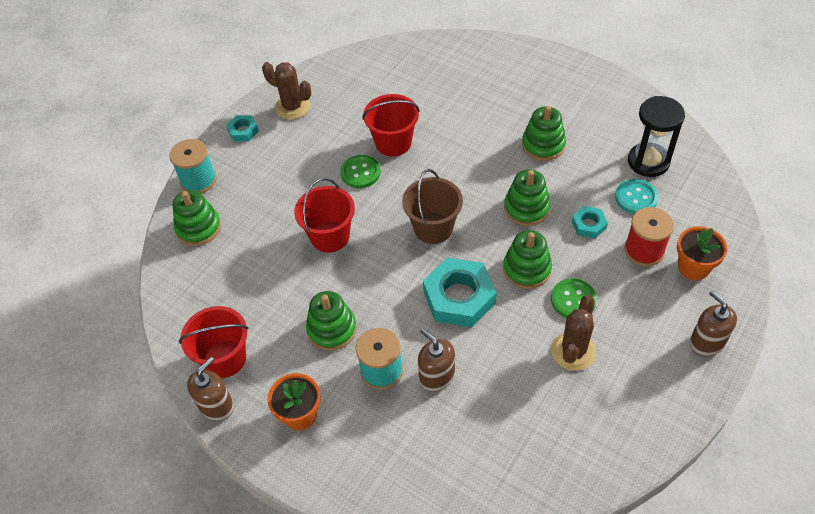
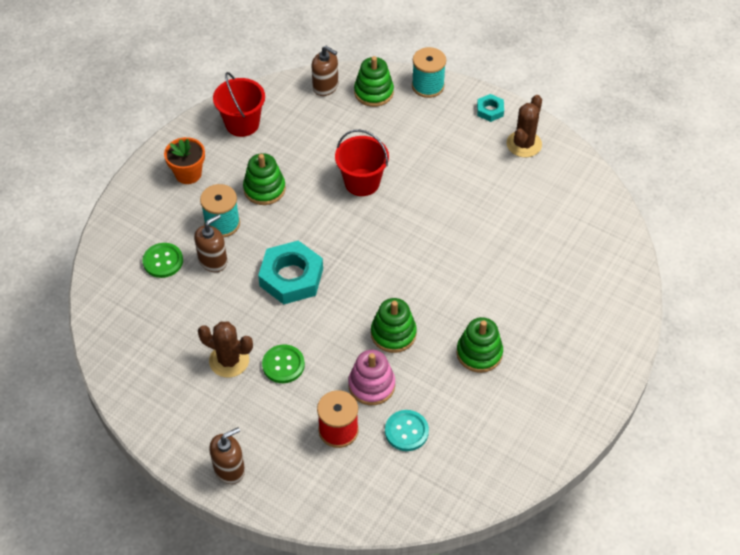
camera: 85 degrees right, 0 degrees up
brown soap dispenser [187,357,234,421] -> brown soap dispenser moved to [311,46,338,96]
green button [340,155,381,188] -> green button moved to [143,243,183,278]
red bucket [362,94,420,157] -> none
brown bucket [402,169,463,244] -> none
green stacking toy [503,230,552,289] -> none
turquoise nut [572,206,608,239] -> pink stacking toy [348,350,395,405]
black hourglass [628,96,685,177] -> none
orange flower pot [677,226,727,280] -> none

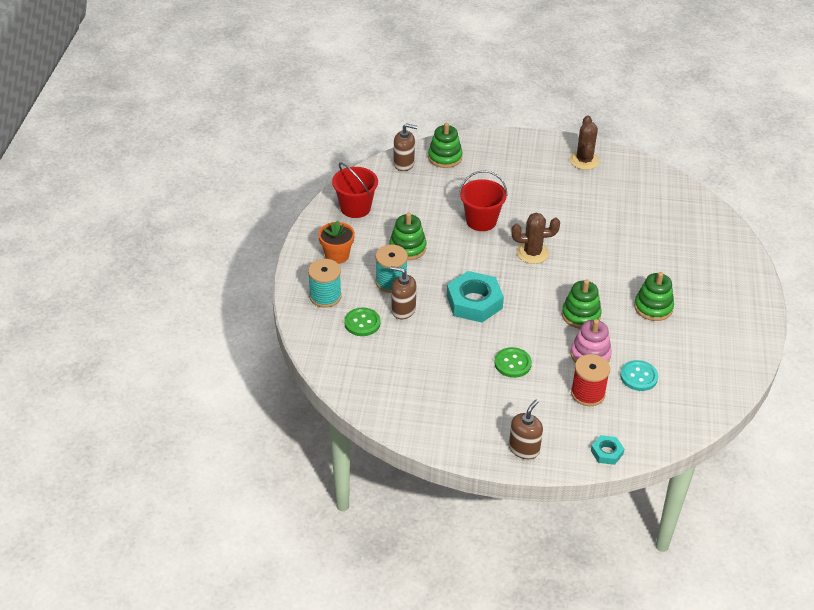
camera: 25 degrees left, 10 degrees down
brown soap dispenser [194,214,227,272] -> brown soap dispenser turned 90 degrees counterclockwise [390,266,416,319]
brown cactus [198,322,253,377] -> brown cactus moved to [511,213,560,264]
turquoise spool [412,47,446,98] -> turquoise spool moved to [308,259,342,308]
turquoise nut [477,94,504,122] -> turquoise nut moved to [591,435,624,465]

